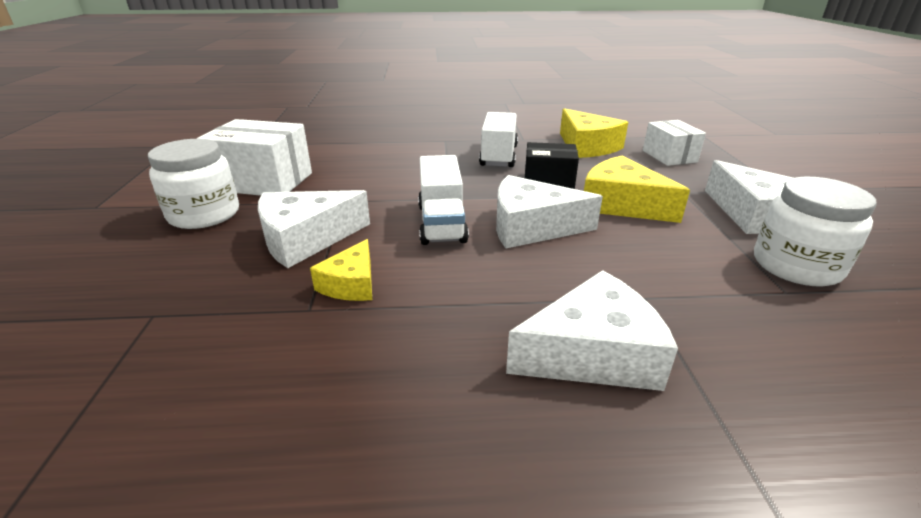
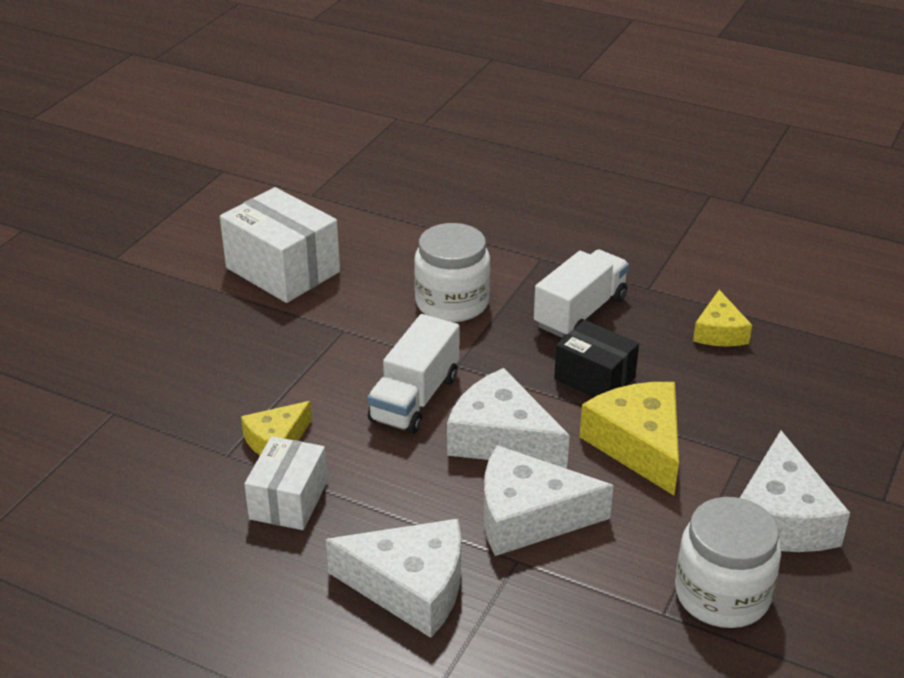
camera: 30 degrees right, 5 degrees up
white jar [148,139,239,229] -> white jar moved to [414,223,490,322]
white cheese [258,190,370,268] -> white cheese moved to [484,445,614,556]
yellow cheese [560,108,628,158] -> yellow cheese [693,290,752,347], size x0.60
white box [643,120,706,166] -> white box moved to [244,436,328,530]

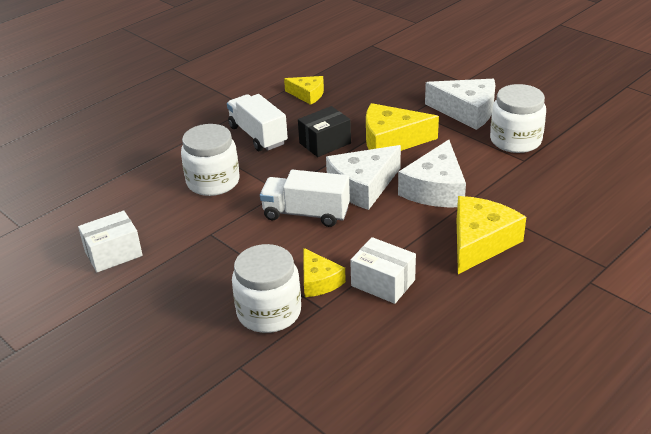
camera: 70 degrees left, 0 degrees up
white box [220,187,340,303] -> white box [78,211,143,272], size x0.64
white cheese [326,519,461,638] -> yellow cheese [457,196,526,274]
white truck [367,314,459,434] -> white truck turned 150 degrees clockwise [260,170,350,227]
none -> white jar [232,244,301,333]

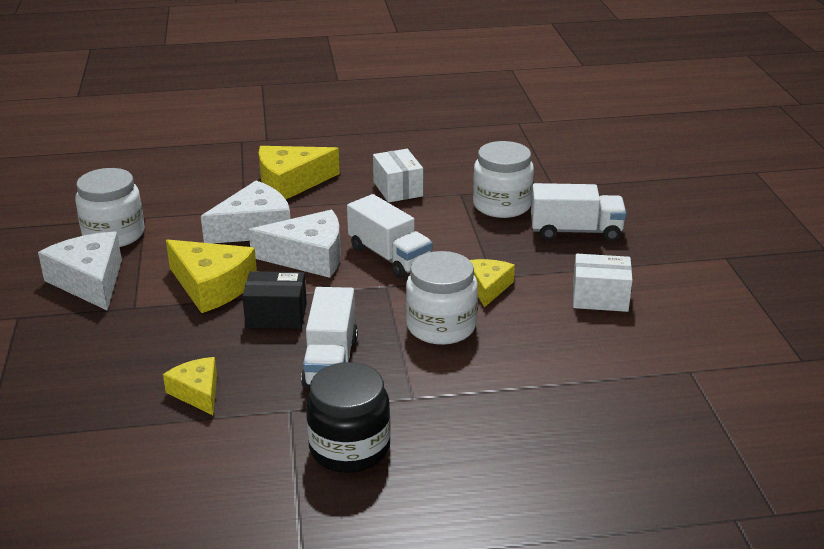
camera: 145 degrees left, 5 degrees down
yellow cheese [304,248,346,297] -> yellow cheese moved to [470,259,515,307]
none -> black jar [306,362,391,473]
none -> white truck [531,183,626,241]

